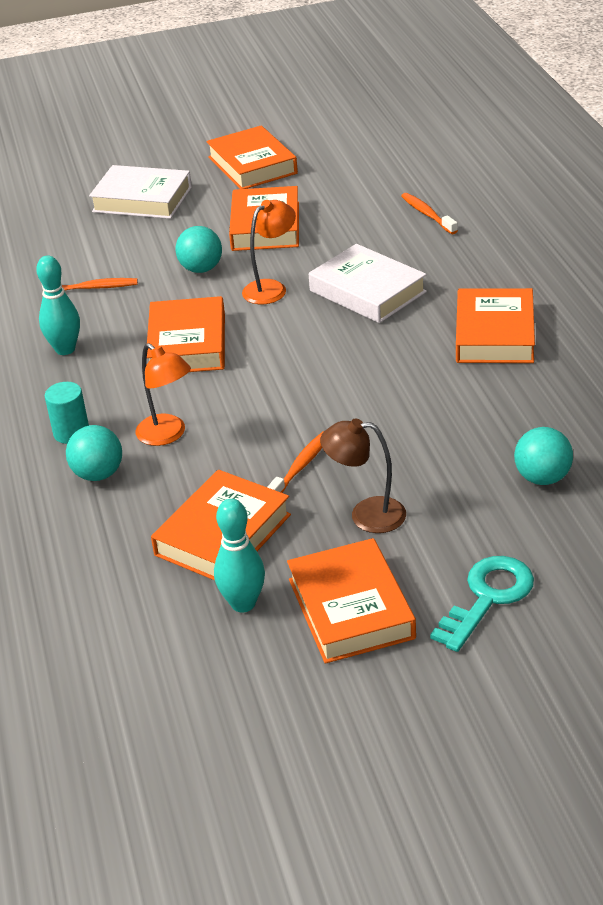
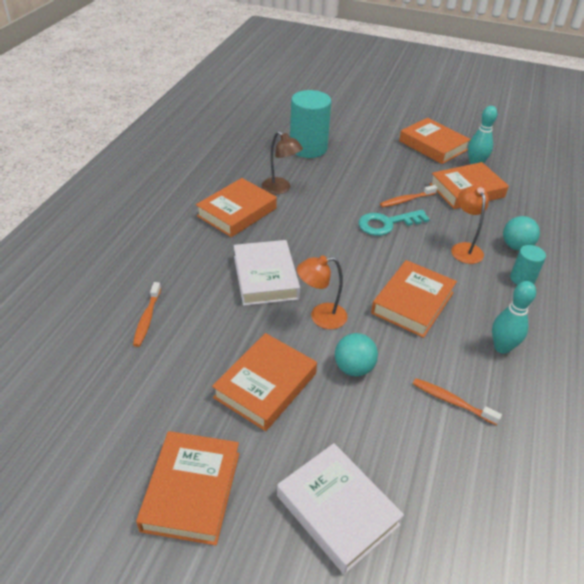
camera: 150 degrees left, 5 degrees up
orange book [287,538,416,664] -> orange book turned 60 degrees counterclockwise [399,118,471,164]
brown lamp [320,419,406,533] -> brown lamp moved to [262,131,303,194]
turquoise key [430,556,534,652] -> turquoise key moved to [358,210,430,236]
turquoise ball [514,427,573,485] -> turquoise cylinder [290,90,332,158]

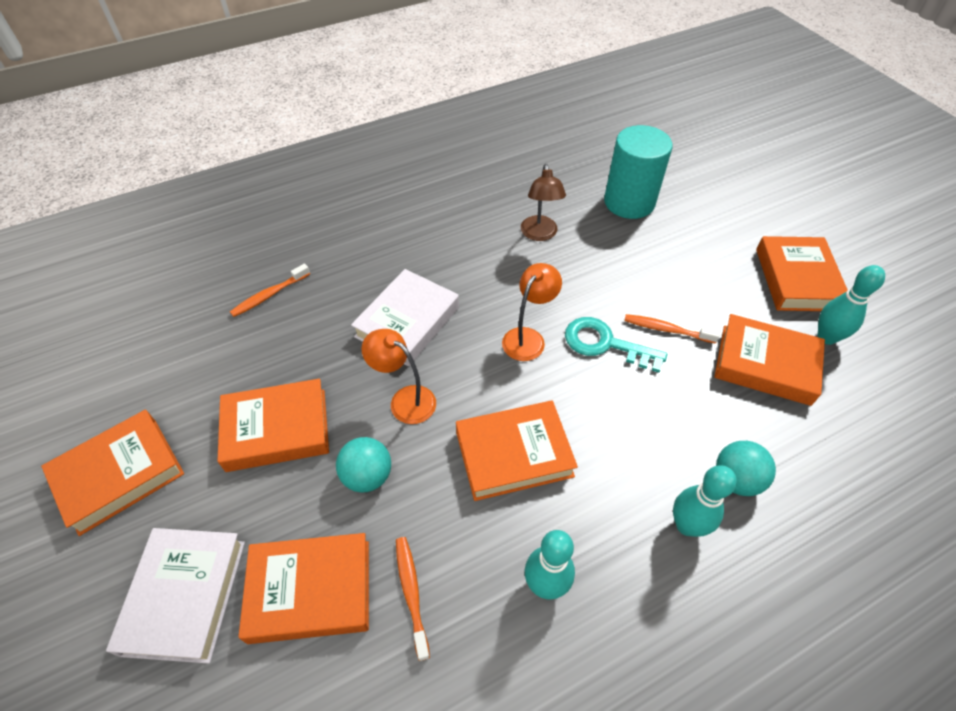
camera: 45 degrees right, 10 degrees up
orange book [196,178,277,237] -> orange book moved to [238,533,369,644]
orange lamp [451,186,489,264] -> orange lamp moved to [502,263,562,361]
turquoise cylinder [510,245,546,285] -> turquoise bowling pin [673,465,737,537]

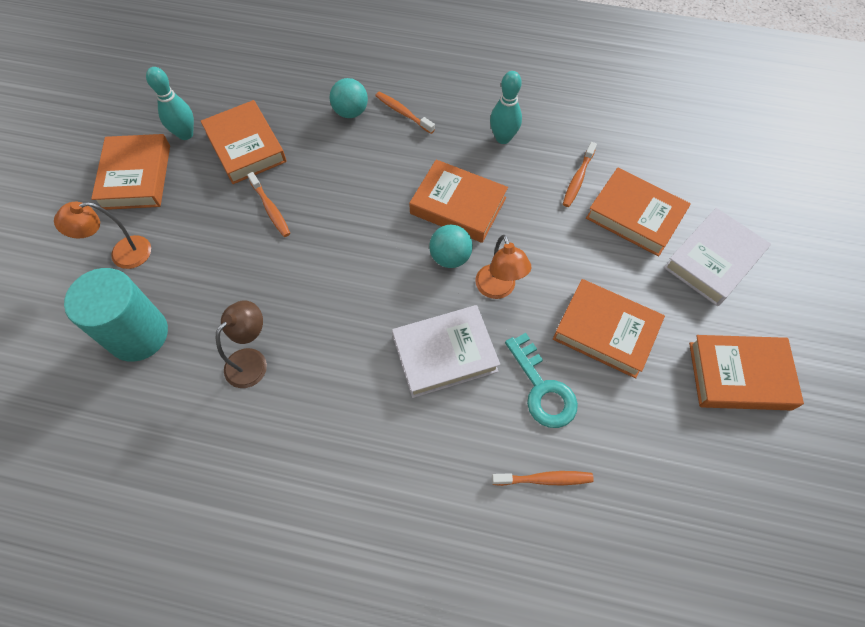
camera: 140 degrees left, 10 degrees up
turquoise ball [336,437,391,493] -> turquoise ball moved to [429,225,473,268]
orange lamp [502,263,562,361] -> orange lamp moved to [54,201,151,269]
turquoise key [565,317,667,373] -> turquoise key moved to [505,333,578,428]
turquoise bowling pin [673,465,737,537] -> orange toothbrush [375,92,435,134]
orange book [756,236,848,311] -> orange book turned 45 degrees counterclockwise [91,134,170,210]

